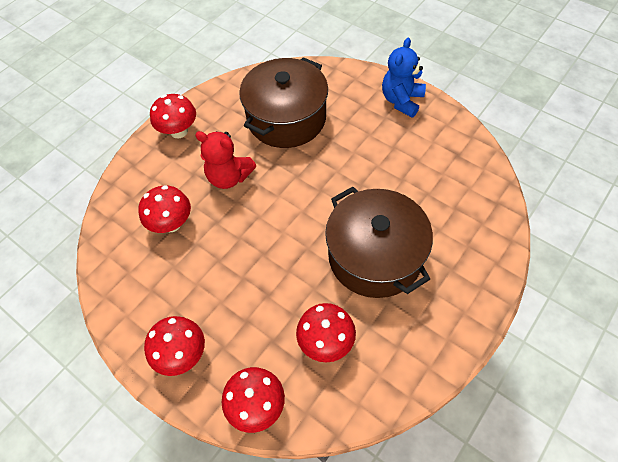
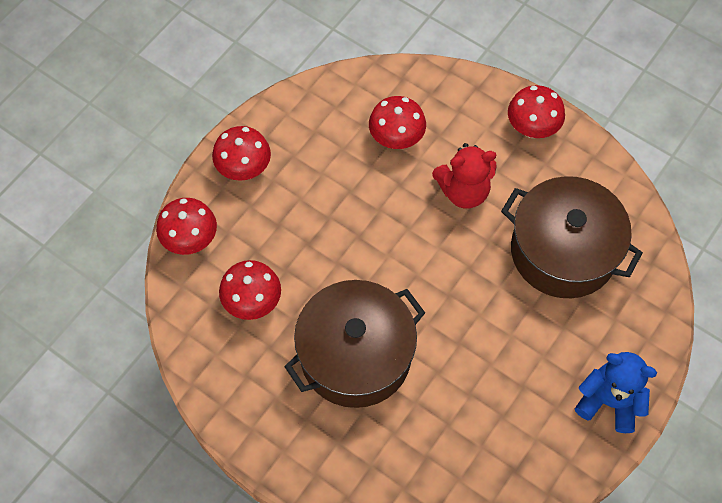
camera: 85 degrees right, 5 degrees up
red teddy bear [195,131,256,189] -> red teddy bear turned 120 degrees counterclockwise [432,143,497,209]

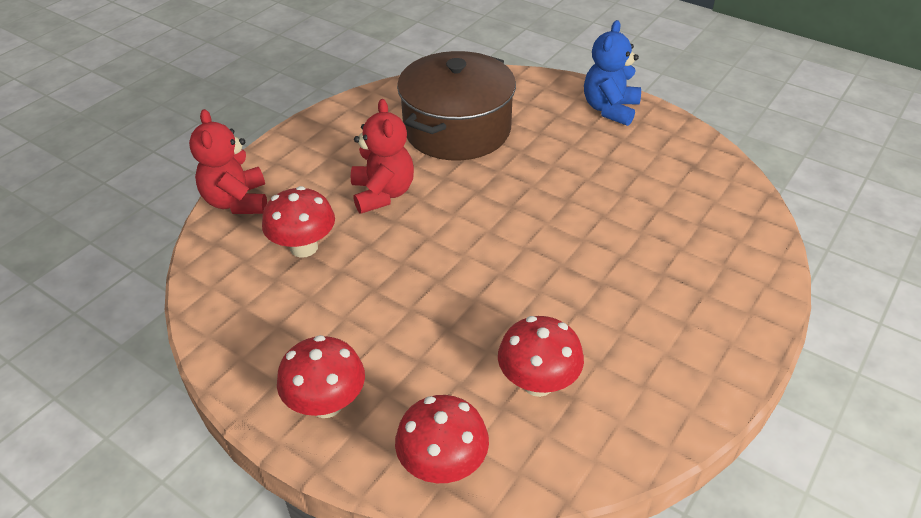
camera: 90 degrees left, 20 degrees down
brown pot [284,280,425,408] -> none
red mushroom [508,85,565,138] -> none
none -> red teddy bear [189,109,267,214]

